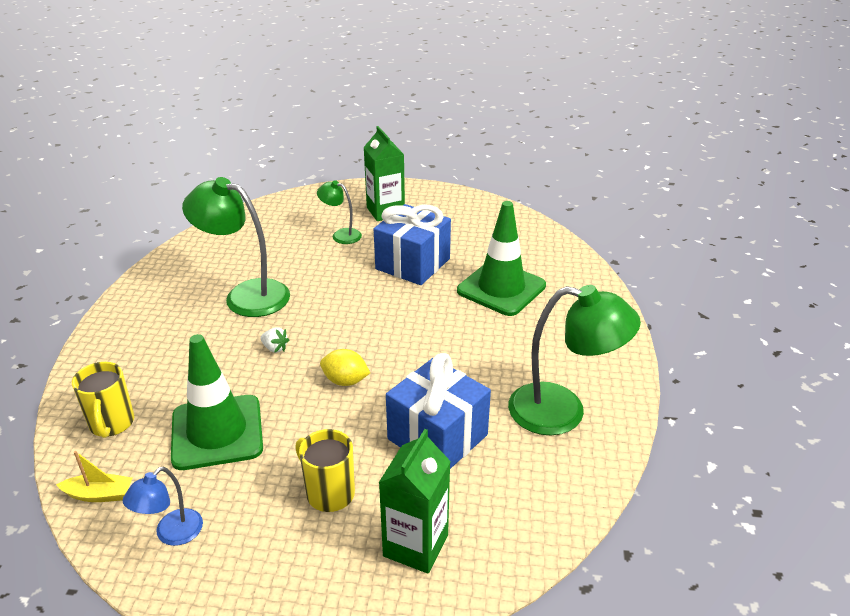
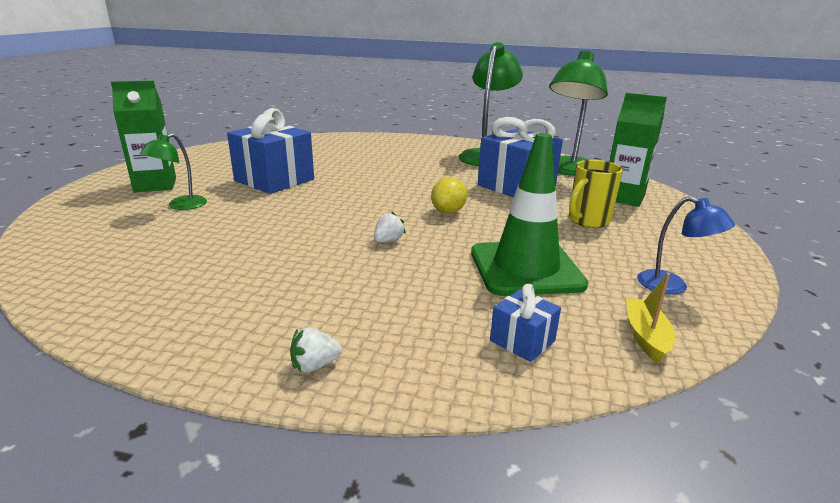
camera: 85 degrees left, 10 degrees down
yellow mug [72,362,134,438] -> blue gift [490,284,561,362]
green lamp [182,177,290,317] -> green lamp moved to [549,51,608,176]
green traffic cone [457,201,546,316] -> none
none -> white strawberry [290,327,342,373]

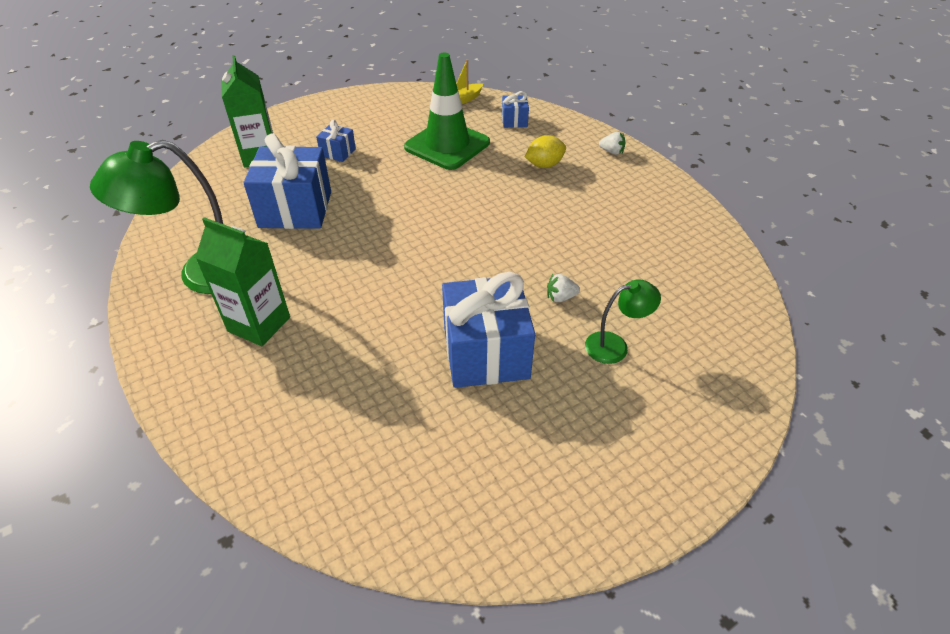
camera: 135 degrees left, 20 degrees up
green carton [111,81,176,192] -> green carton moved to [195,217,290,346]
white strawberry [374,212,406,243] -> white strawberry moved to [547,274,580,302]
yellow lemon [431,177,467,214] -> yellow lemon moved to [525,135,566,168]
green lamp [549,51,608,176] -> none
yellow mug [569,160,623,228] -> blue gift [316,120,356,162]
blue lamp [637,196,735,294] -> none

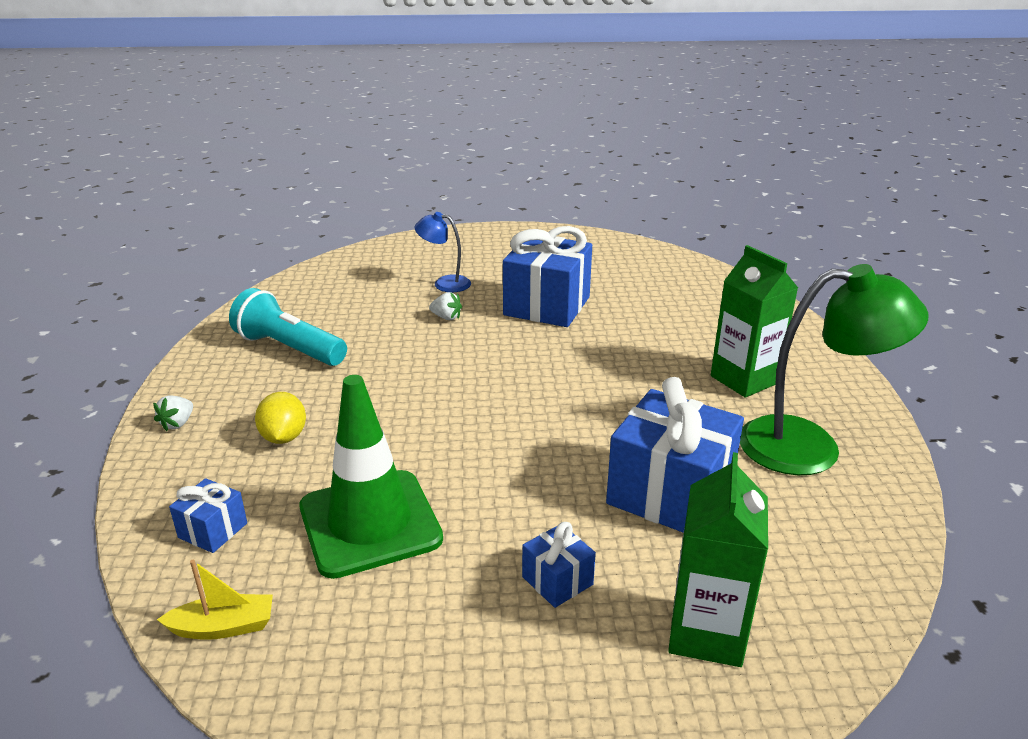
camera: 150 degrees left, 15 degrees down
yellow lemon [525,135,566,168] -> yellow lemon turned 75 degrees clockwise [255,392,306,444]
green lamp [585,279,661,364] -> blue lamp [415,212,471,292]
white strawberry [599,132,625,155] -> white strawberry turned 120 degrees counterclockwise [153,395,193,431]
none -> turquoise flashlight [229,288,347,366]

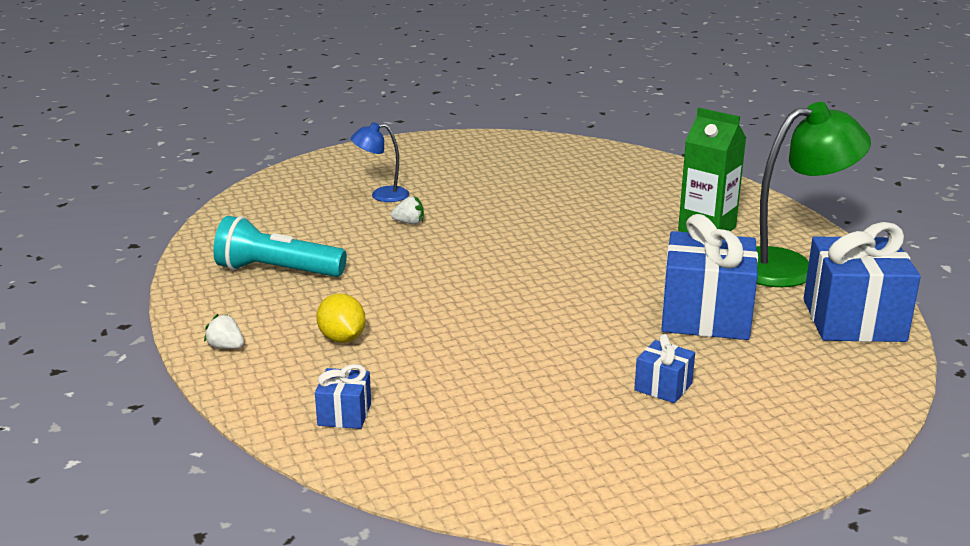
camera: 20 degrees left, 5 degrees down
white strawberry [153,395,193,431] -> white strawberry turned 120 degrees clockwise [204,314,244,349]
yellow boat [157,560,273,640] -> none
green traffic cone [300,375,443,579] -> none
blue gift [503,226,592,327] -> blue gift moved to [804,222,921,342]
green carton [668,452,768,667] -> none

